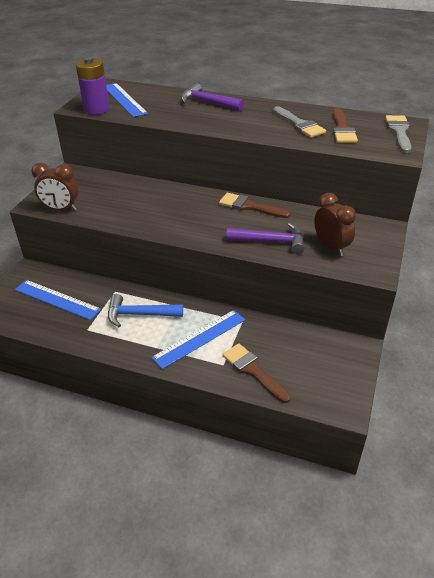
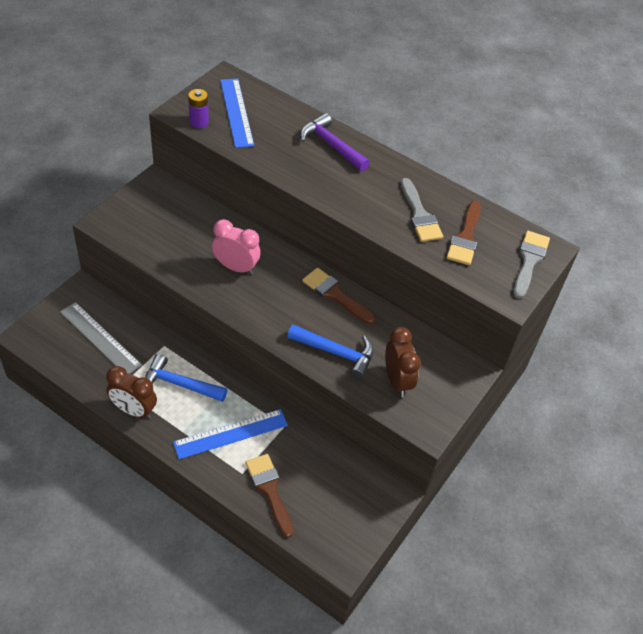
camera: 10 degrees right, 10 degrees up
blue ruler [15,280,101,320] -> grey ruler [60,302,142,374]
brown clock [31,163,78,211] -> brown clock moved to [106,366,157,419]
purple battery [76,57,110,115] -> purple battery [188,89,209,128], size x0.61
purple hammer [226,223,305,254] -> blue hammer [287,324,374,379]
none -> pink clock [212,219,261,275]

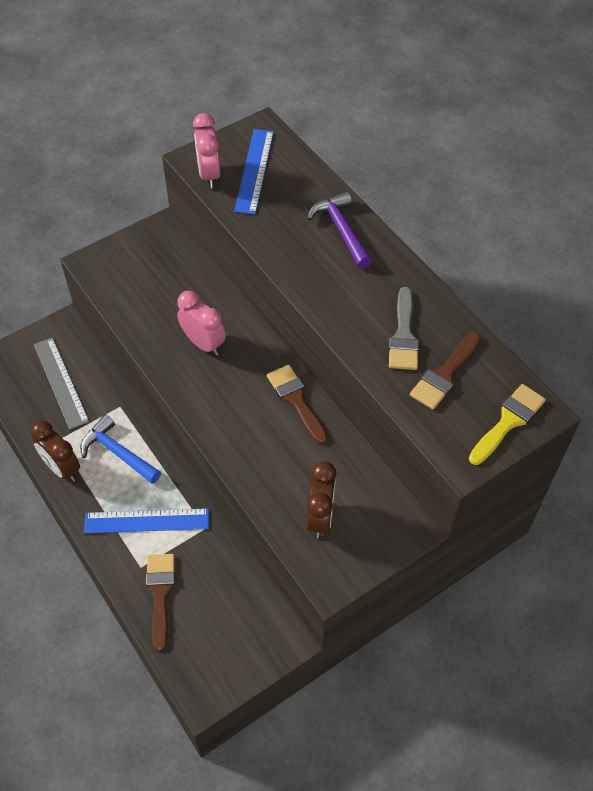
camera: 25 degrees right, 5 degrees up
purple battery [188,89,209,128] -> pink clock [193,113,221,188]
blue hammer [287,324,374,379] -> none
grey brush [513,231,550,299] -> yellow brush [469,384,546,465]

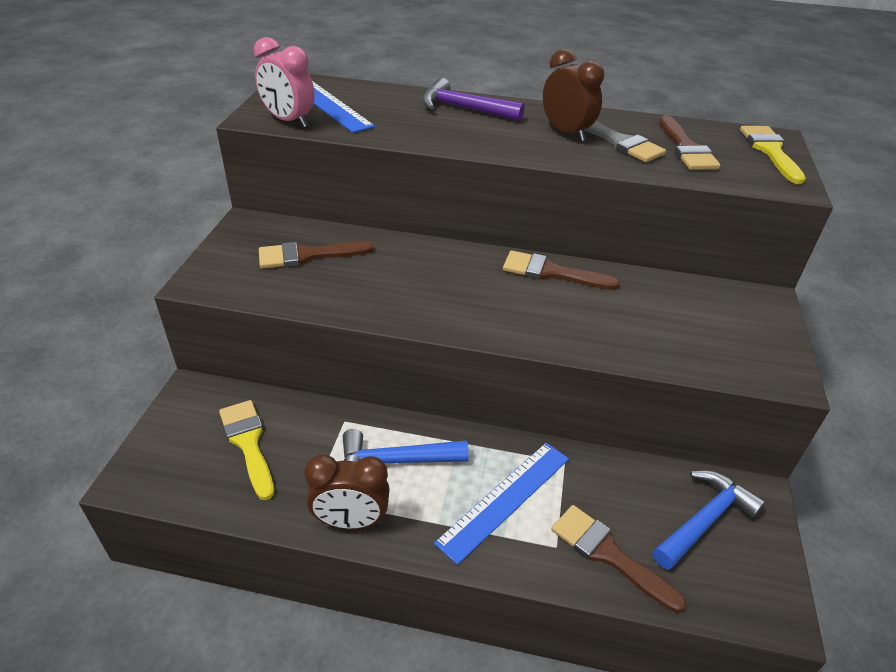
camera: 45 degrees left, 15 degrees down
grey ruler [34,338,89,429] -> yellow brush [219,400,274,500]
pink clock [177,291,226,356] -> none
brown clock [306,461,337,538] -> brown clock moved to [543,49,604,142]
none -> brown brush [259,241,374,268]
none -> blue hammer [653,470,766,570]

